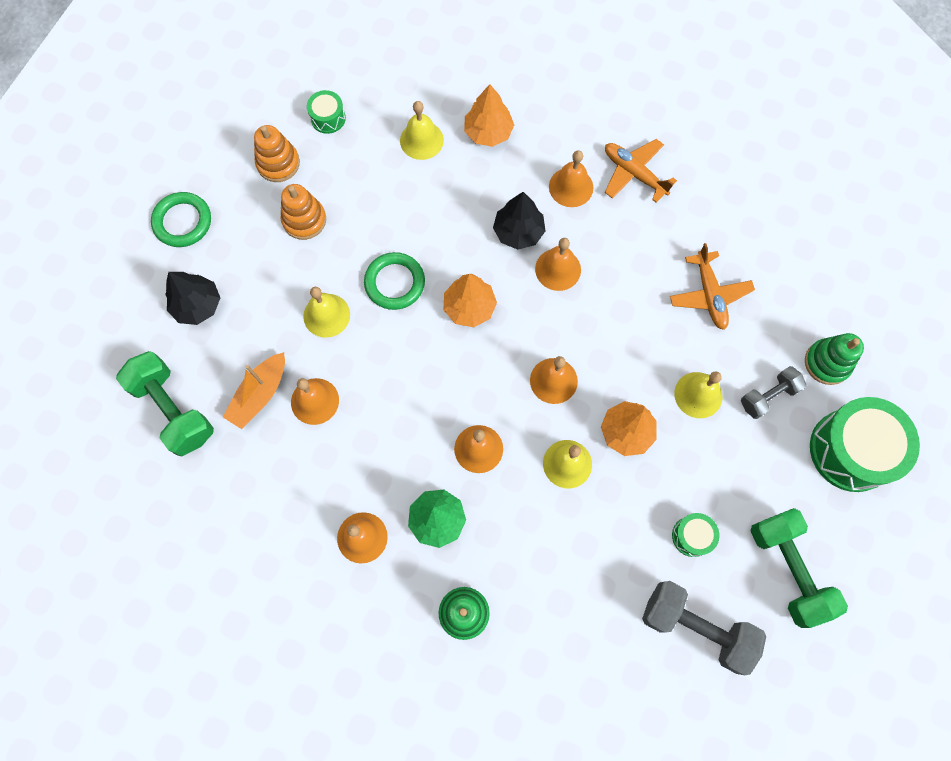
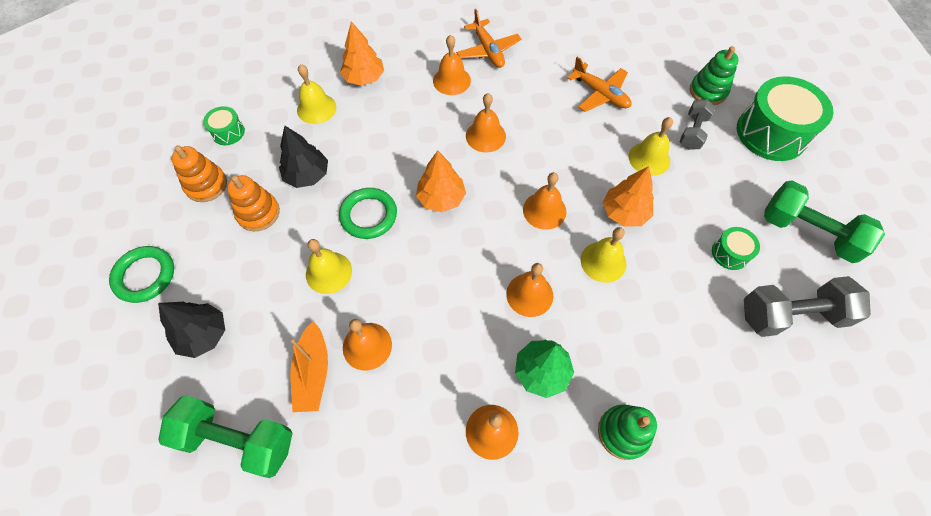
camera: 35 degrees left, 10 degrees down
black tree [493,192,545,250] -> black tree moved to [279,126,328,188]
orange plane [605,139,677,203] -> orange plane turned 120 degrees counterclockwise [456,9,521,68]

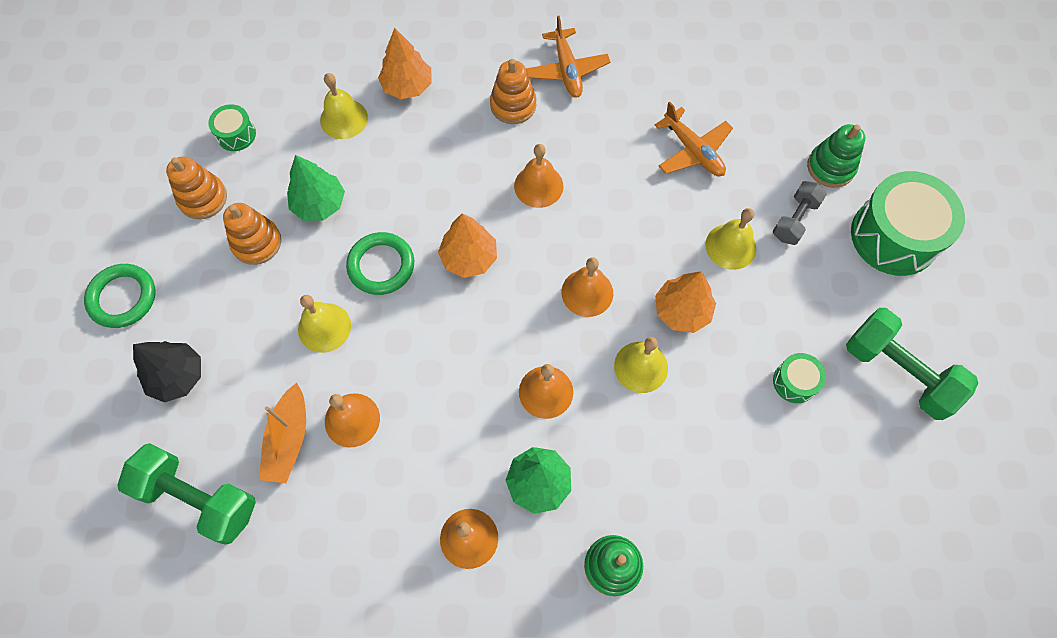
camera: 10 degrees right, 5 degrees up
black tree [279,126,328,188] -> green tree [287,155,345,221]
orange bell [433,35,471,95] -> orange stacking toy [490,59,536,124]
grey dumbbell [744,276,871,337] -> none

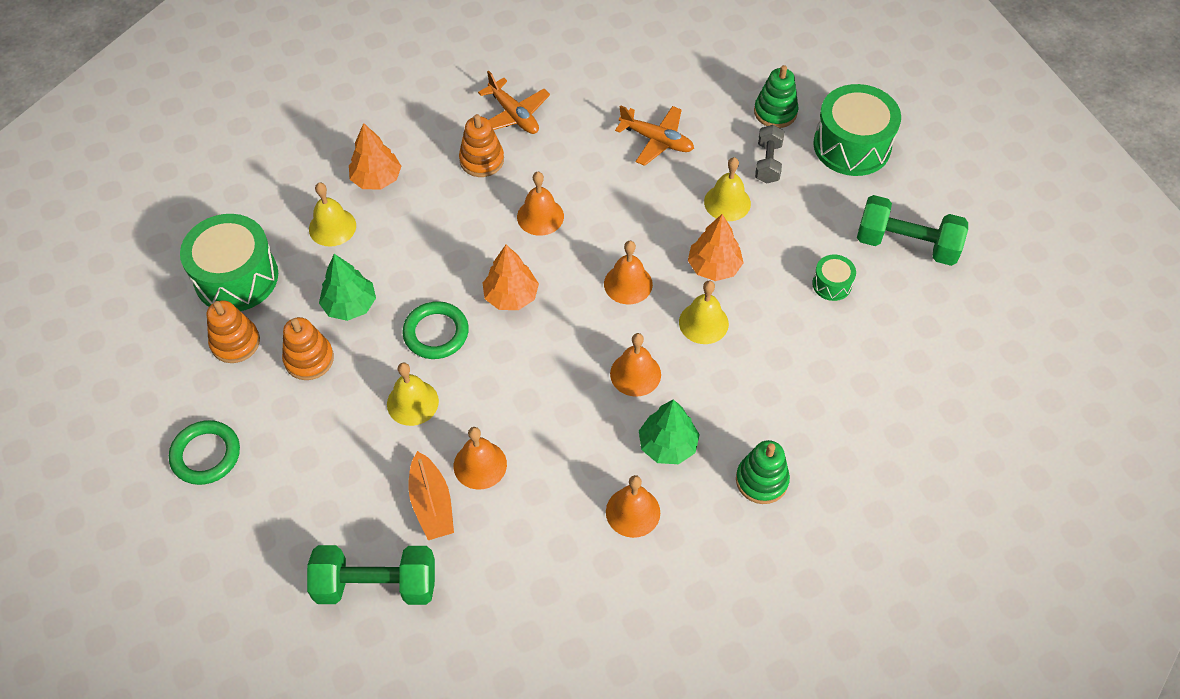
camera: 25 degrees left, 10 degrees down
black tree [133,341,201,402] -> none
green drum [208,104,256,151] -> green drum [180,214,278,311], size x2.12

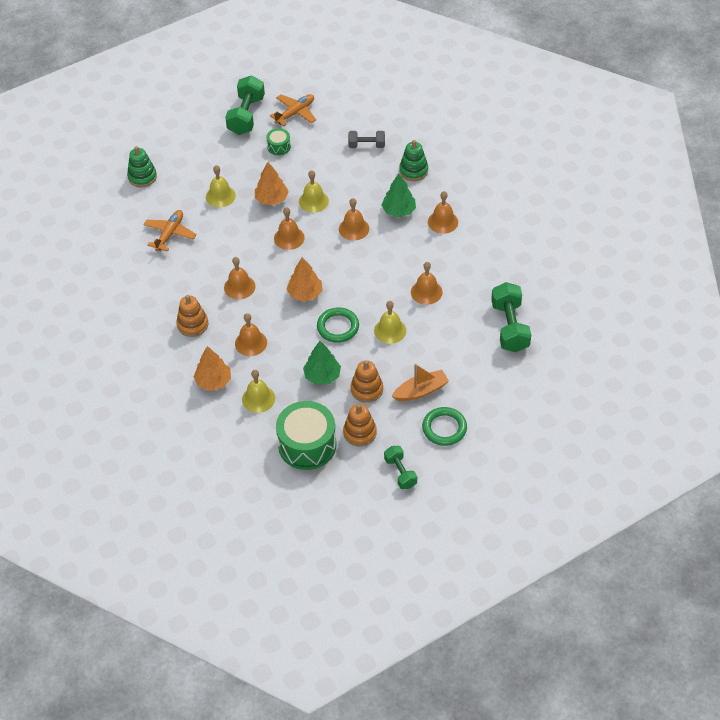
camera: 95 degrees left, 5 degrees down
orange boat [408,451,454,540] -> orange boat moved to [392,364,449,401]
orange plane [478,71,550,134] -> orange plane moved to [270,94,316,126]
grey dumbbell [755,125,784,184] -> grey dumbbell moved to [348,131,385,148]
green drum [813,84,901,176] -> none
none -> orange bell [235,313,267,356]
none -> green dumbbell [384,446,417,489]

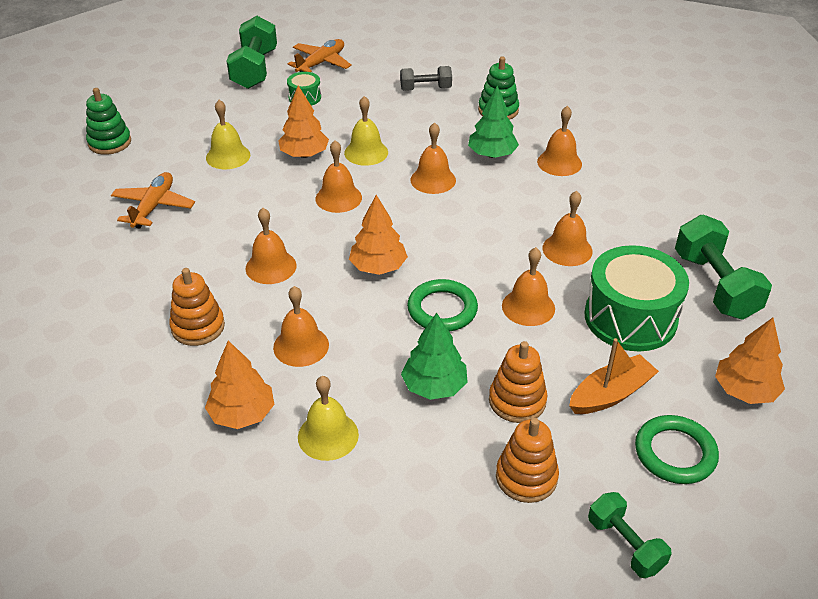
camera: 10 degrees left, 10 degrees down
green drum [276,401,337,470] -> green drum moved to [584,245,689,351]
yellow bell [374,301,406,344] -> orange bell [502,247,555,326]
none -> orange tree [715,318,785,404]

